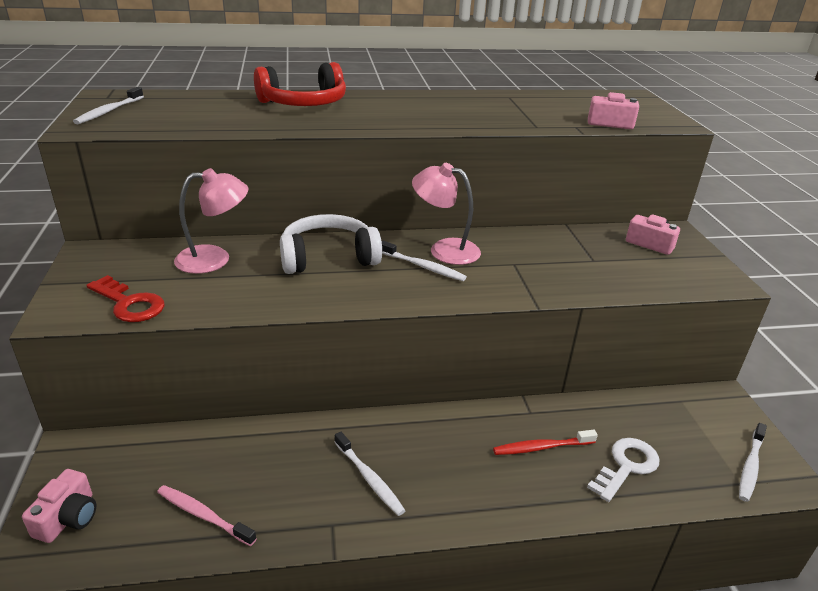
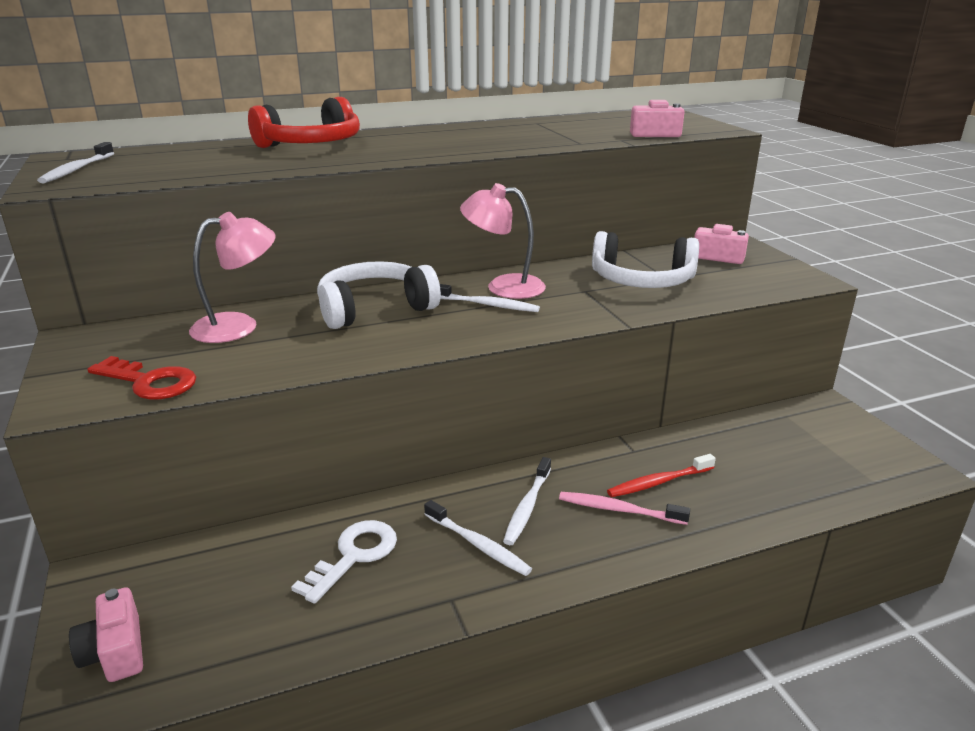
camera: 10 degrees left, 5 degrees down
pink camera [22,469,96,543] -> pink camera turned 150 degrees clockwise [69,587,143,682]
pink toothbrush [157,485,257,546] -> pink toothbrush moved to [559,492,690,525]
white key [587,438,659,502] -> white key moved to [291,520,397,604]
white toothbrush [739,423,767,502] -> white toothbrush moved to [503,457,551,545]
none -> white headphones [592,231,699,288]

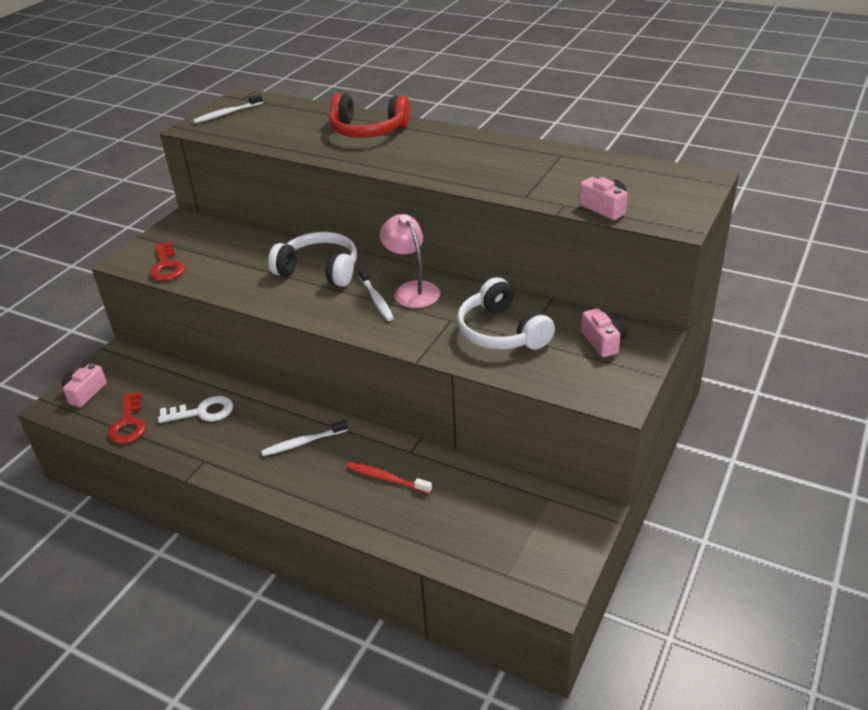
camera: 50 degrees right, 10 degrees up
pink lamp [189,212,276,343] -> none
white toothbrush [424,500,532,576] -> none
pink toothbrush [559,492,690,525] -> none
none -> red key [108,392,146,444]

